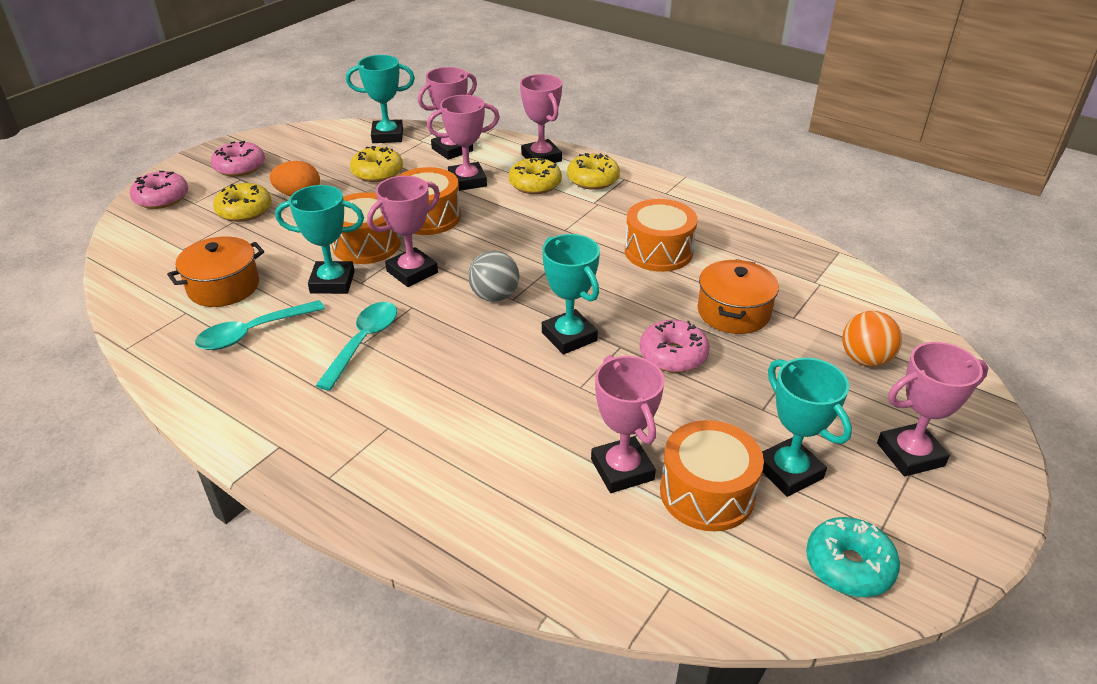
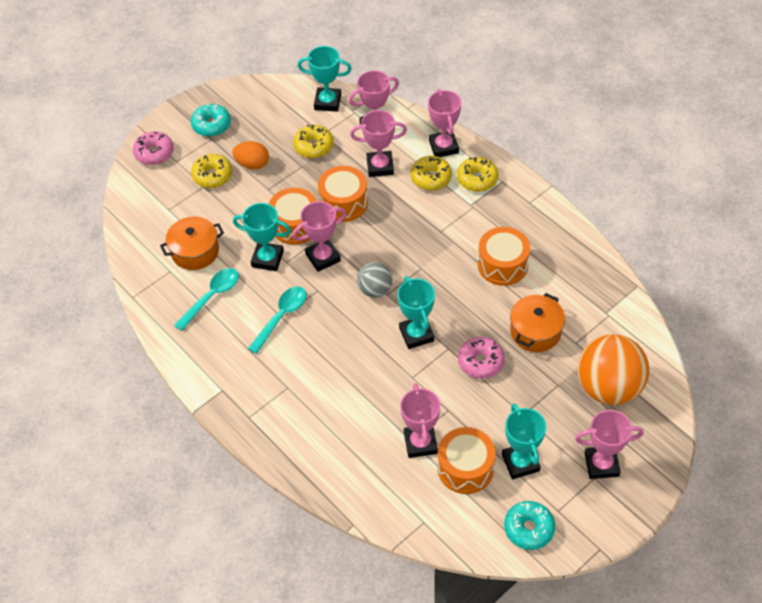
camera: 15 degrees right, 15 degrees up
turquoise spoon [195,300,325,350] -> turquoise spoon turned 150 degrees clockwise [174,268,239,331]
pink donut [211,141,265,177] -> turquoise donut [191,104,231,137]
orange ball [842,311,902,367] -> orange ball [577,334,649,405], size x1.85

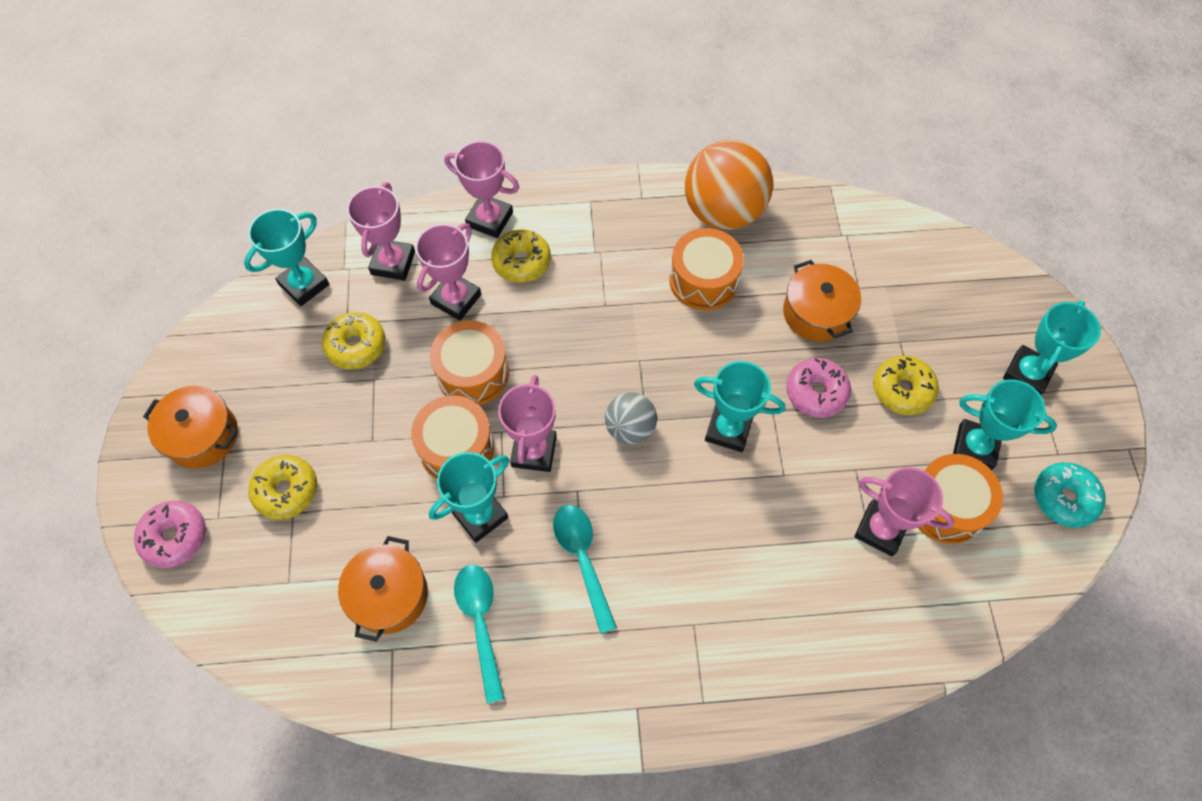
camera: 55 degrees left, 10 degrees up
turquoise donut [191,104,231,137] -> orange pot [143,386,238,469]
orange egg [232,141,269,169] -> none
yellow donut [457,157,498,192] -> yellow donut moved to [873,356,939,415]
pink trophy [575,410,644,479] -> turquoise trophy [1003,300,1101,395]
orange ball [577,334,649,405] -> orange ball moved to [685,140,773,230]

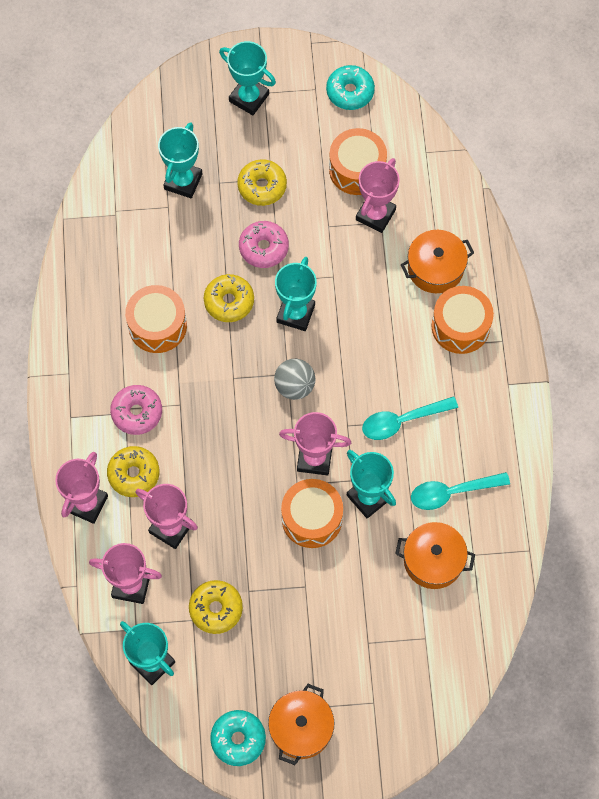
camera: 90 degrees left, 5 degrees up
pink donut [134,501,206,568] -> pink donut moved to [110,385,162,435]
yellow donut [248,455,317,520] -> yellow donut moved to [204,274,254,322]
orange drum [430,320,509,405] -> orange drum moved to [432,286,494,354]
orange ball [685,140,773,230] -> none
orange pot [783,260,861,342] -> orange pot moved to [401,230,474,293]
turquoise trophy [953,379,1057,470] -> turquoise trophy moved to [158,122,202,198]
none -> turquoise donut [210,710,266,766]

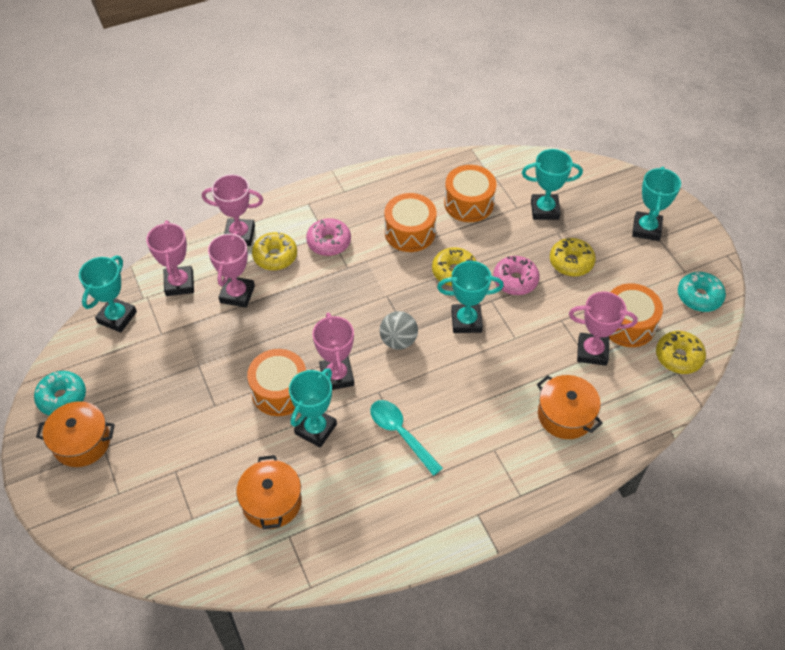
camera: 70 degrees right, 15 degrees down
yellow donut [189,580,243,634] -> yellow donut moved to [656,331,706,374]
turquoise spoon [411,472,510,510] -> none
orange drum [432,286,494,354] -> orange drum moved to [444,165,497,222]

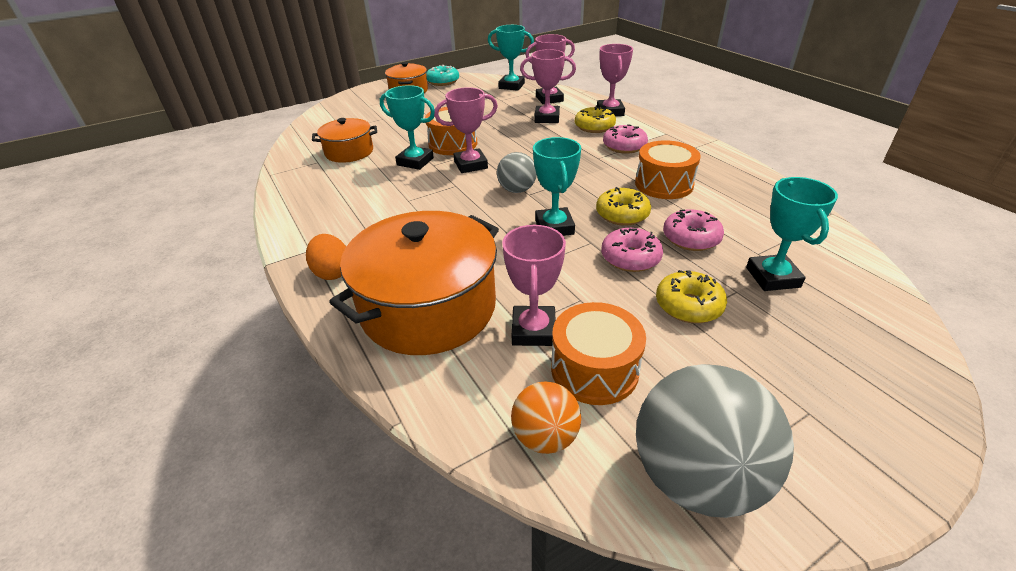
camera: 85 degrees right, 15 degrees down
turquoise spoon [370,400,443,476] -> none
orange drum [444,165,497,222] -> none
orange pot [537,375,603,439] -> orange pot [329,211,499,355], size x1.84
turquoise trophy [632,167,681,241] -> none
yellow donut [656,331,706,374] -> orange ball [511,381,581,454]
turquoise donut [678,272,726,312] -> grey ball [636,364,794,518]
none -> orange egg [306,234,346,280]
none -> pink donut [663,209,724,251]

